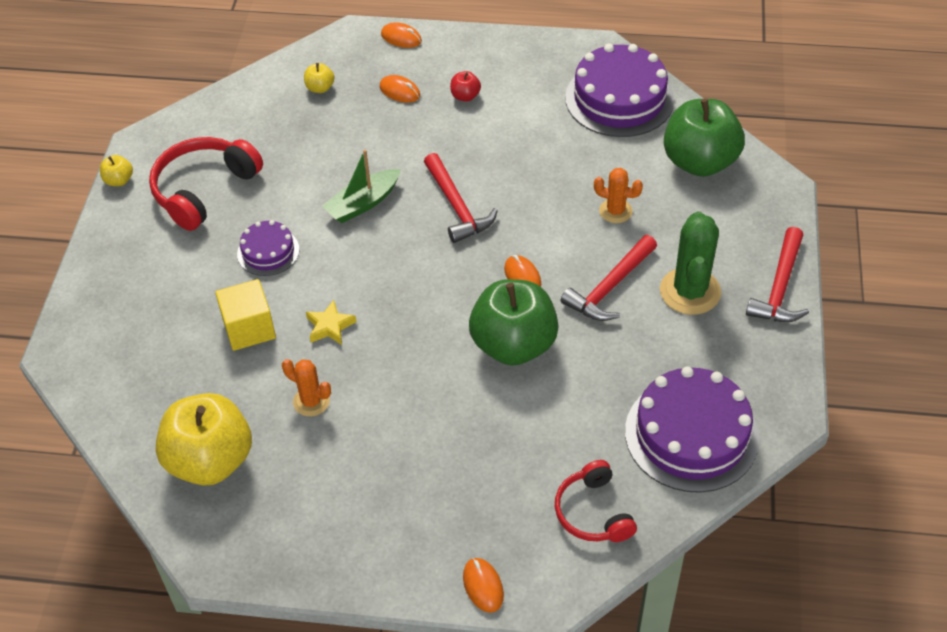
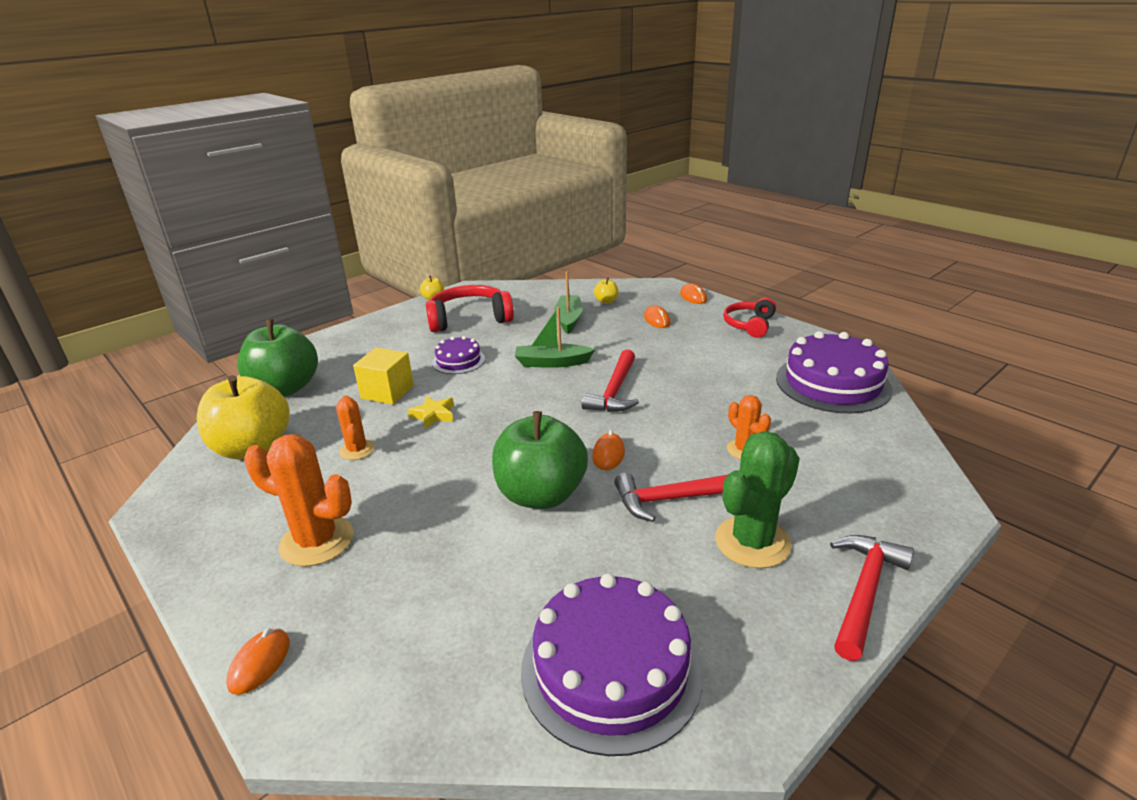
camera: 40 degrees right, 20 degrees down
red apple [450,71,481,102] -> none
red headphones [555,460,637,542] -> red headphones moved to [723,298,776,338]
green apple [664,98,745,177] -> green apple moved to [237,319,318,396]
red hammer [746,227,809,322] -> red hammer turned 150 degrees clockwise [830,535,914,661]
none -> orange cactus [244,434,354,567]
none -> green boat [555,271,583,334]

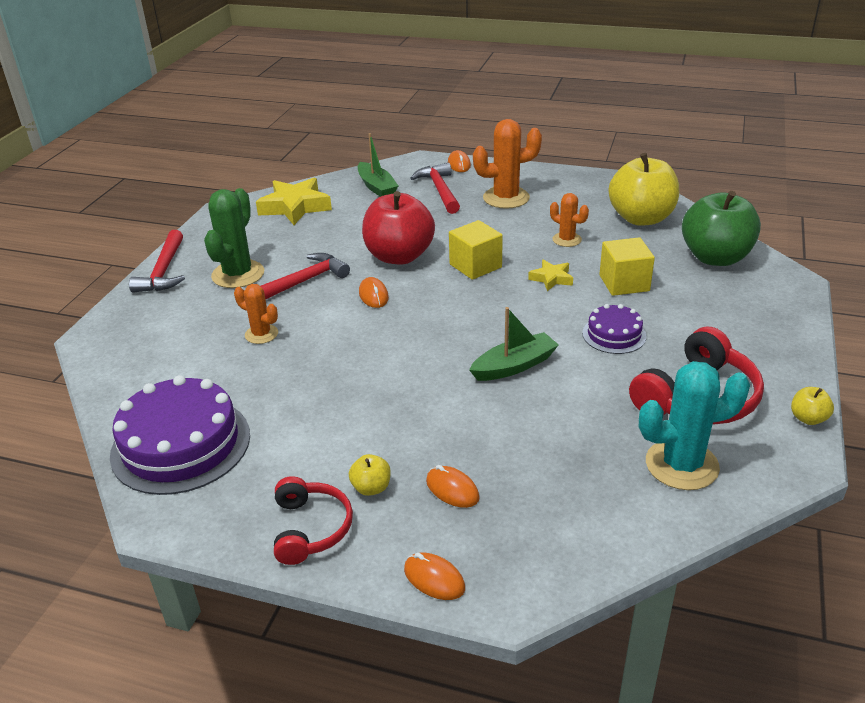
camera: 150 degrees right, 5 degrees up
green apple [492,411,588,509] -> red apple [362,191,435,265]
purple cake [521,574,703,756] -> yellow star [256,178,332,225]
green boat [555,271,583,334] -> green boat moved to [358,133,398,197]
red hammer [581,350,639,412] -> red hammer moved to [411,163,460,214]
yellow apple [594,277,619,304] -> yellow apple moved to [349,454,391,496]
none -> yellow cube [449,220,503,280]
none -> turquoise cactus [639,361,750,490]

